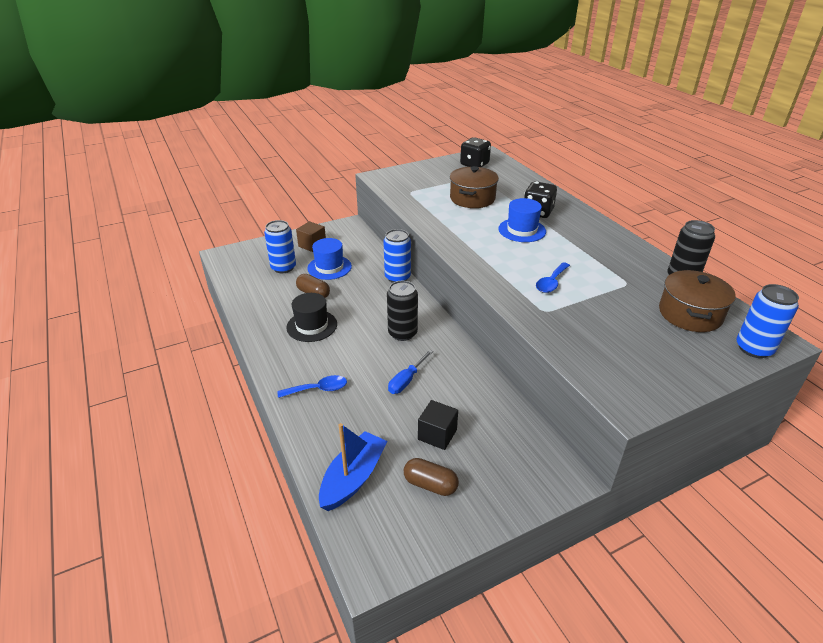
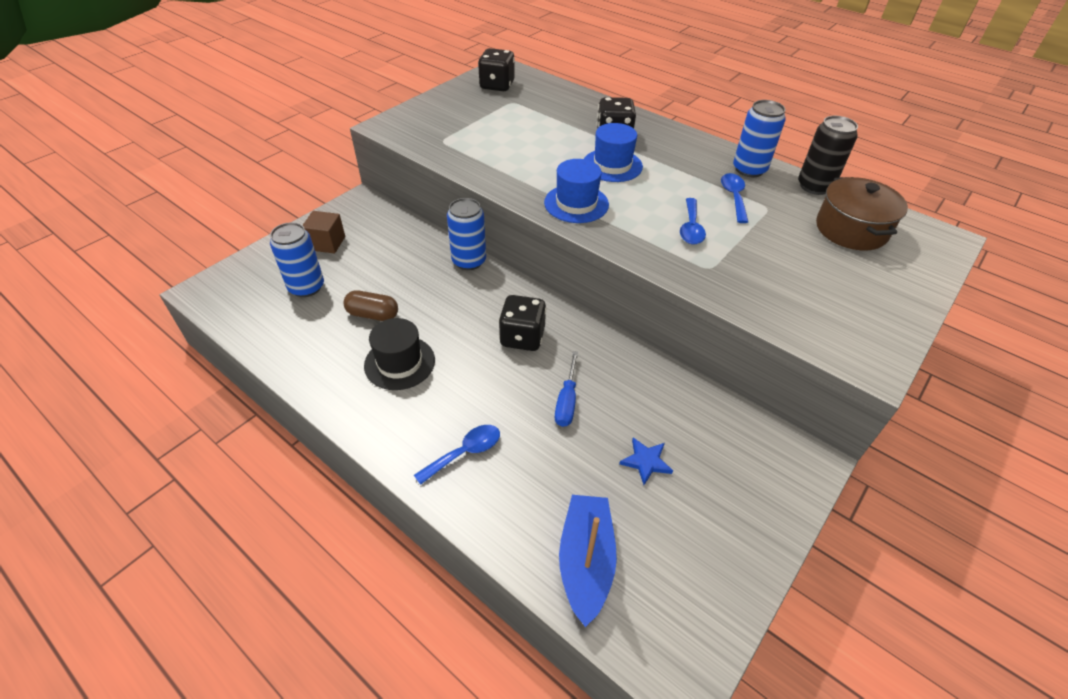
camera: 25 degrees left, 10 degrees up
blue hat [307,238,352,280] -> blue hat moved to [544,159,609,223]
black can [387,281,418,341] -> black dice [499,295,546,351]
brown capsule [404,458,459,496] -> none
black cube [418,400,458,450] -> blue star [619,437,673,485]
brown pot [450,166,499,208] -> none
blue can [736,284,799,358] -> blue can moved to [733,100,786,177]
none -> blue spoon [721,173,748,223]

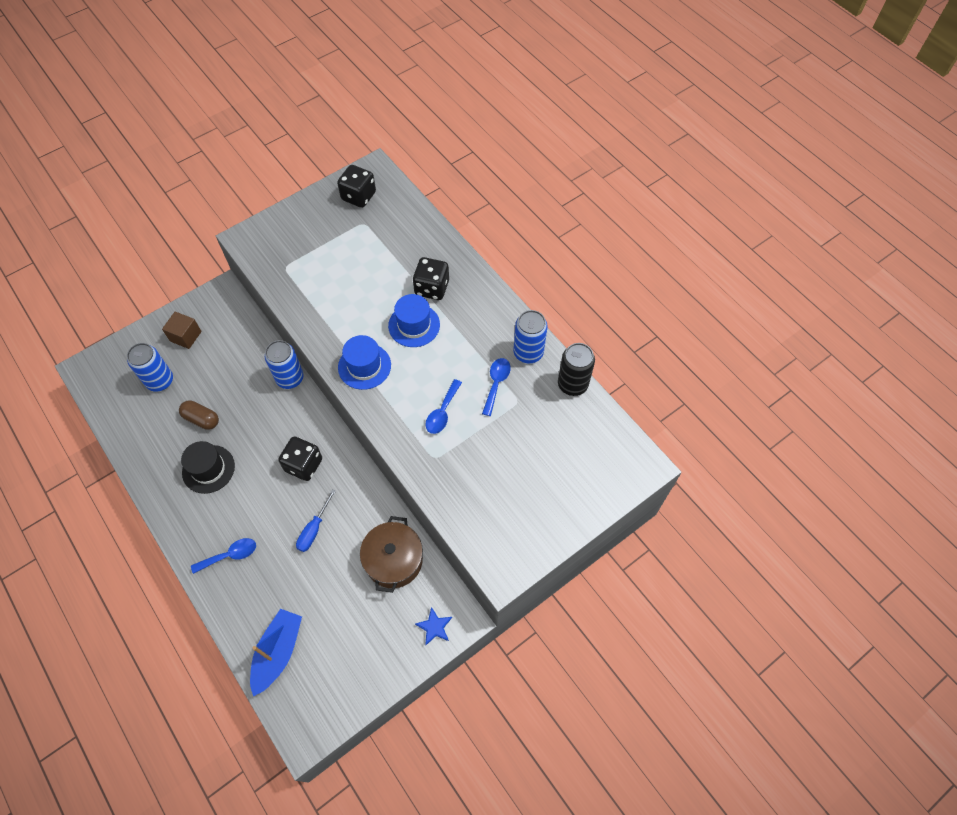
camera: 15 degrees right, 15 degrees up
blue star [619,437,673,485] -> blue star moved to [415,607,452,645]
brown pot [816,177,908,250] -> brown pot moved to [360,516,423,593]

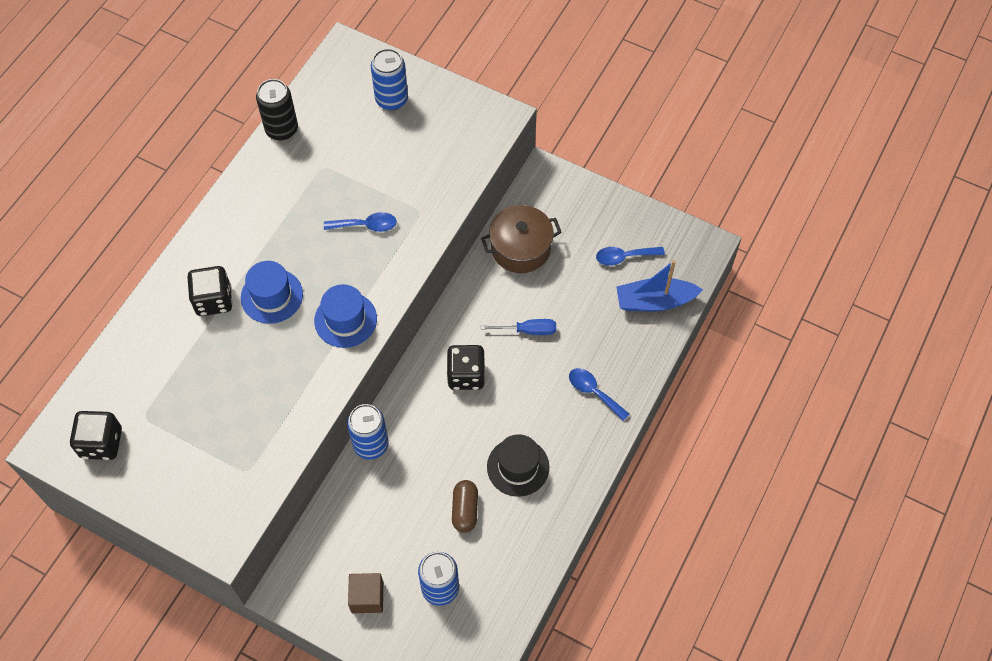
camera: 115 degrees left, 0 degrees up
blue star [415,607,452,645] -> none
blue spoon [482,358,511,416] -> blue spoon moved to [596,247,665,266]
blue can [513,310,548,363] -> blue can moved to [371,49,408,110]

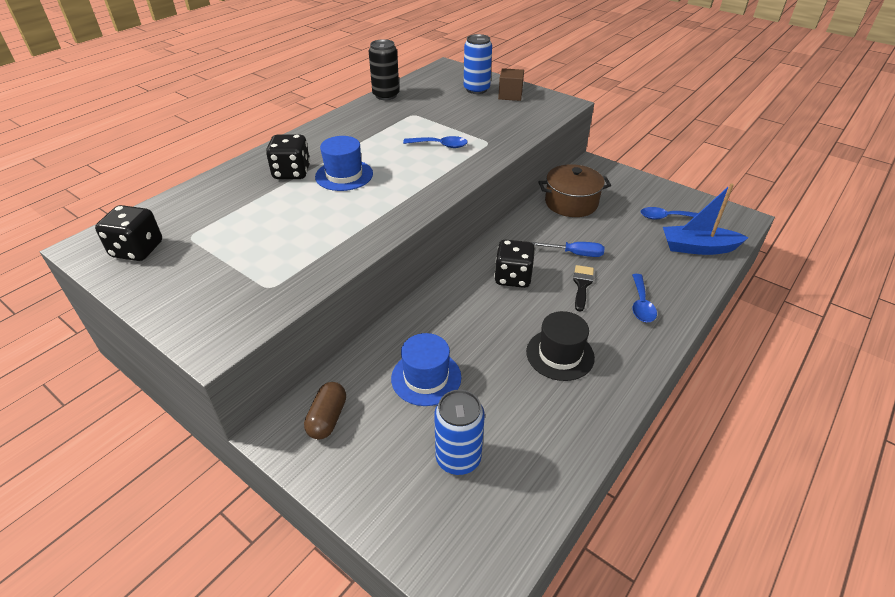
camera: 10 degrees right, 20 degrees down
blue hat [314,284,377,348] -> blue hat moved to [391,333,461,406]
blue can [347,404,389,460] -> none
brown cube [348,573,383,613] -> brown cube moved to [498,68,524,101]
brown capsule [452,480,478,533] -> brown capsule moved to [304,382,346,440]
blue spoon [569,368,630,421] -> blue spoon turned 135 degrees counterclockwise [632,274,657,322]
none -> black brush [573,265,594,312]

